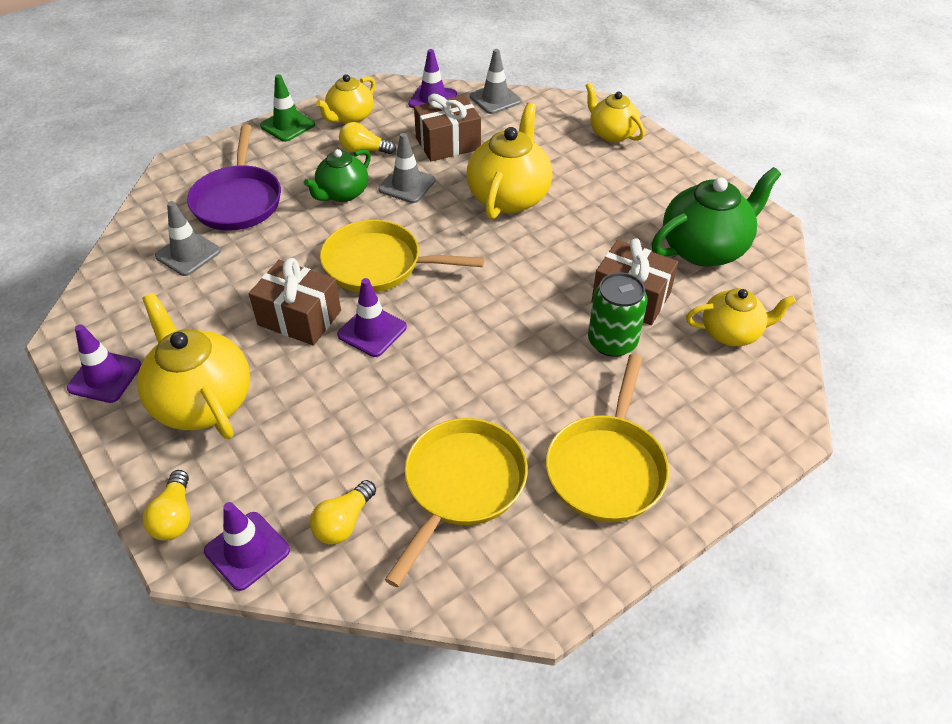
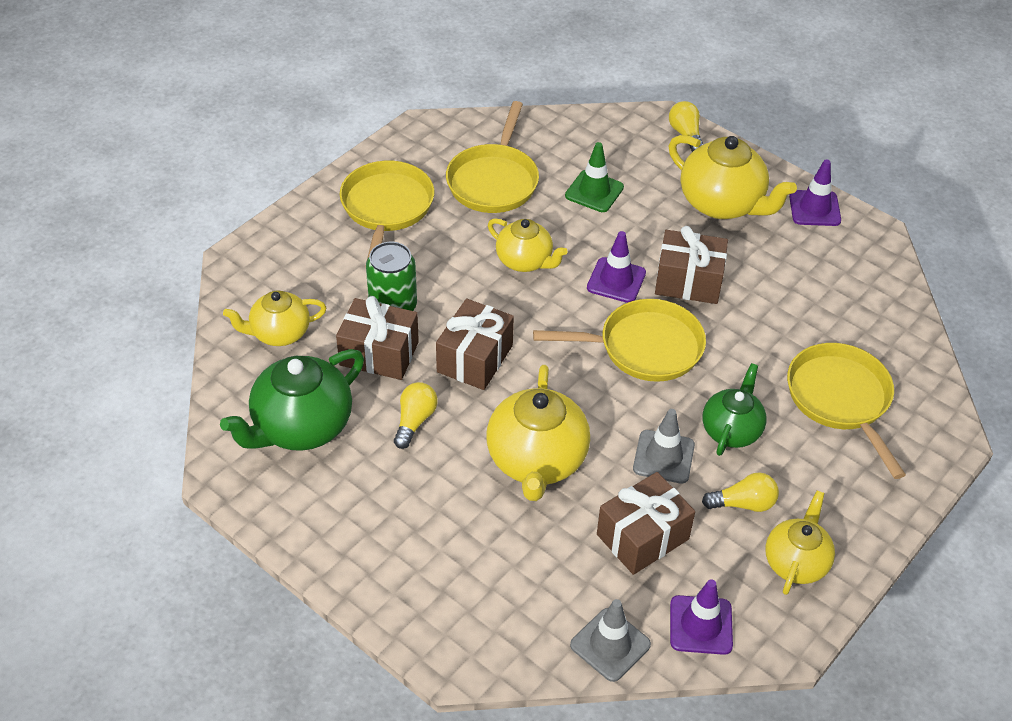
camera: 165 degrees right, 0 degrees up
grey traffic cone [155,201,221,276] -> none
purple pan [187,124,281,231] -> yellow pan [787,343,906,479]
purple traffic cone [204,502,290,591] -> none
green traffic cone [260,74,315,142] -> green traffic cone moved to [565,142,624,212]
yellow light bulb [310,480,376,545] -> yellow light bulb moved to [394,382,438,449]
yellow teapot [585,83,645,142] -> yellow teapot moved to [488,218,568,272]
none -> brown gift [436,298,514,390]

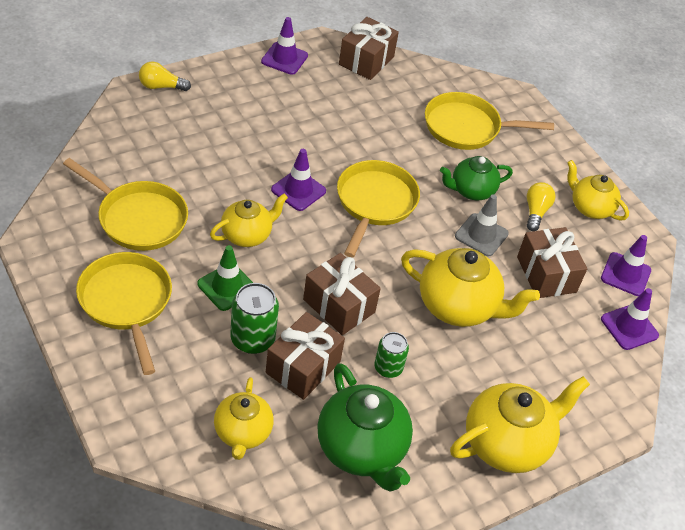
camera: 75 degrees left, 0 degrees up
yellow pan [340,161,434,267] -> yellow pan turned 45 degrees clockwise [76,252,172,375]
yellow light bulb [394,382,438,449] -> green can [374,332,409,378]
green traffic cone [565,142,624,212] -> green traffic cone moved to [197,245,253,311]
grey traffic cone [570,599,651,682] -> purple traffic cone [601,288,659,350]
brown gift [655,226,728,304] -> brown gift moved to [339,17,399,80]
yellow teapot [669,135,797,219] -> yellow teapot moved to [450,376,590,473]
green teapot [703,363,767,456] -> green teapot turned 60 degrees counterclockwise [440,156,513,200]

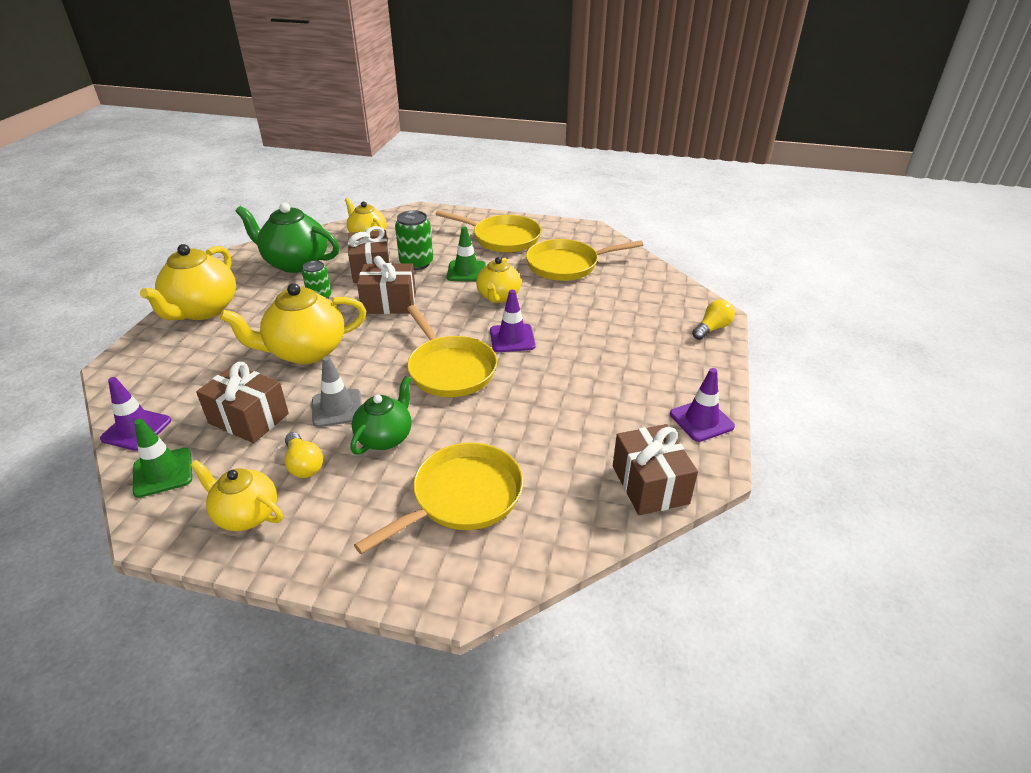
camera: 140 degrees right, 10 degrees down
yellow teapot [567,160,629,221] -> yellow teapot turned 150 degrees counterclockwise [190,460,283,531]
purple traffic cone [601,235,651,296] -> green traffic cone [132,419,192,498]

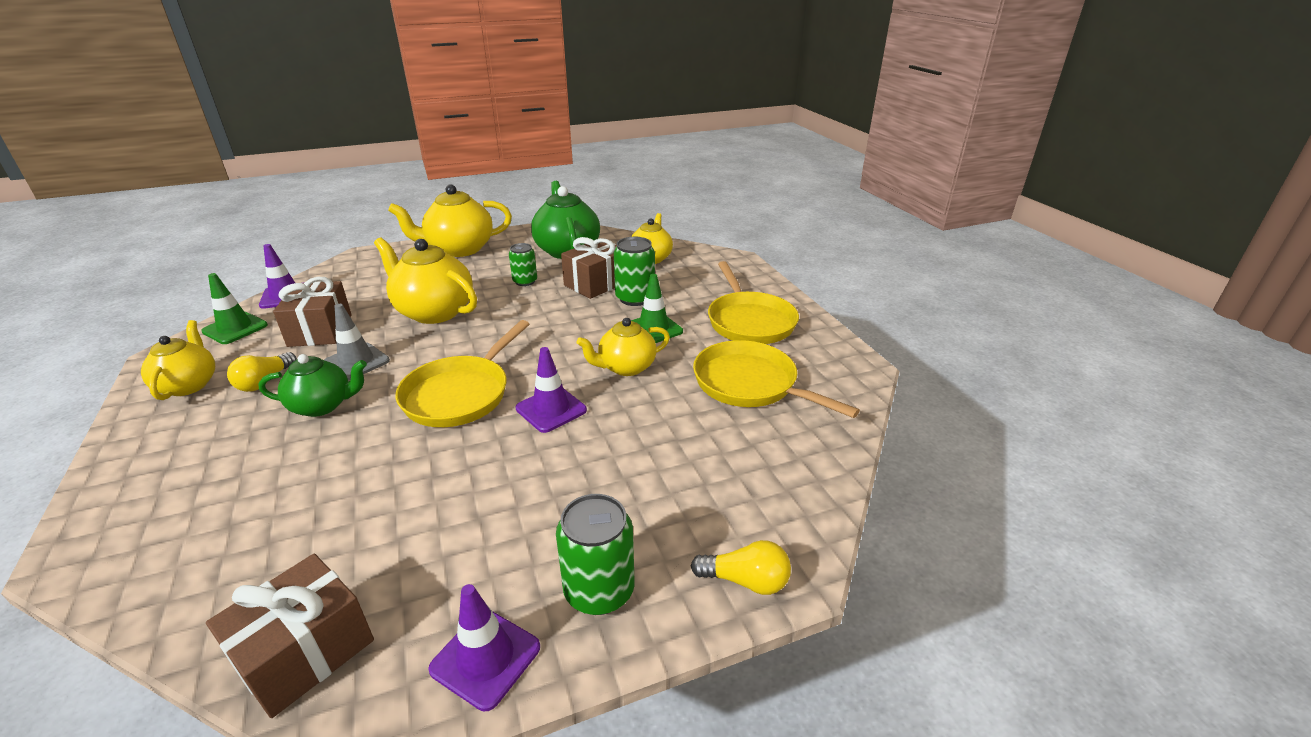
camera: 55 degrees right, 5 degrees down
yellow pan [354,443,523,554] -> none
brown gift [357,256,416,314] -> none
none -> green can [556,494,634,615]

